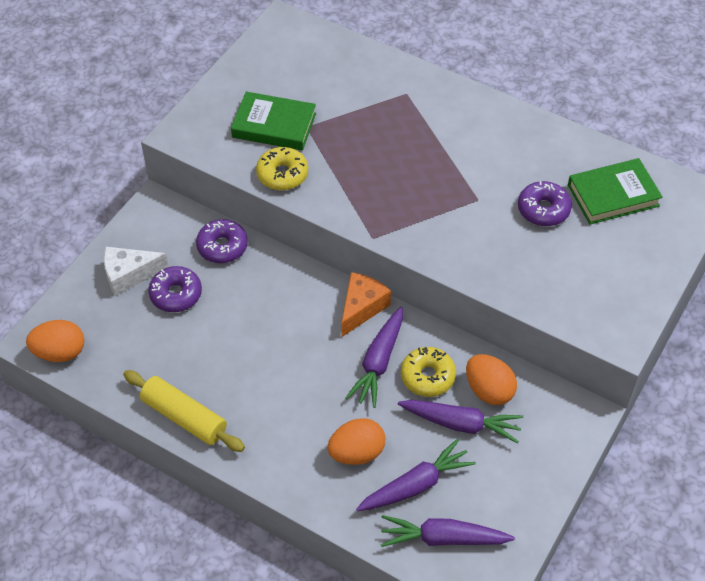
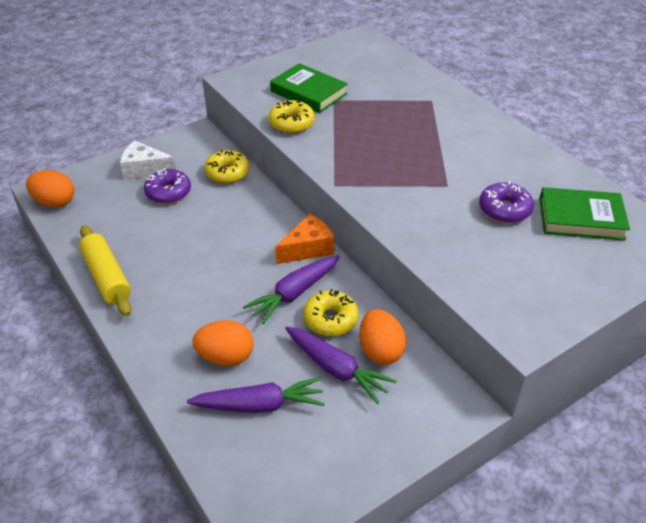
camera: 25 degrees right, 10 degrees down
purple donut [196,219,248,263] -> yellow donut [204,150,250,184]
purple carrot [381,515,515,547] -> none

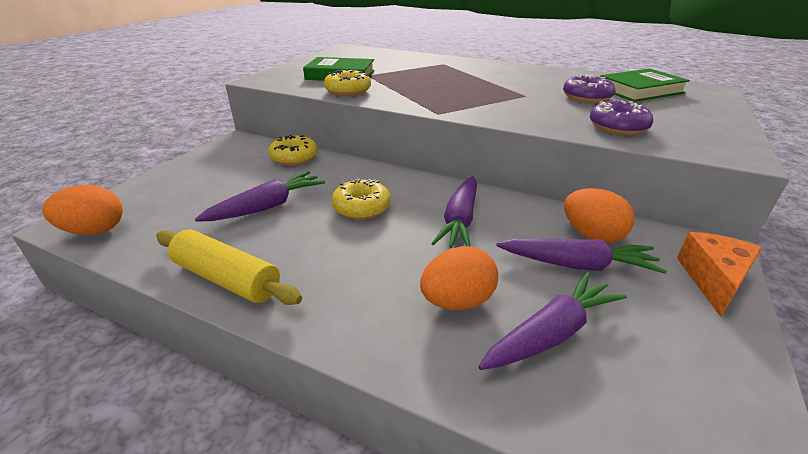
camera: 30 degrees left, 10 degrees down
white cheese [120,141,177,180] -> none
purple donut [144,168,191,204] -> purple donut moved to [590,101,653,135]
orange cheese [275,214,335,264] -> orange cheese moved to [677,232,762,317]
yellow donut [303,289,359,336] -> yellow donut moved to [331,178,390,220]
none -> purple carrot [195,171,325,222]

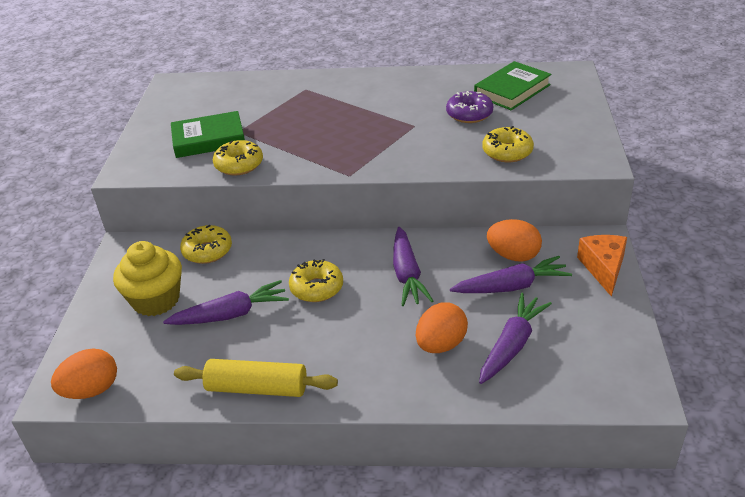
camera: 20 degrees left, 5 degrees up
purple carrot [195,171,325,222] -> purple carrot turned 45 degrees clockwise [163,280,289,325]
purple donut [590,101,653,135] -> yellow donut [482,126,534,162]
none -> yellow cupcake [113,241,182,316]

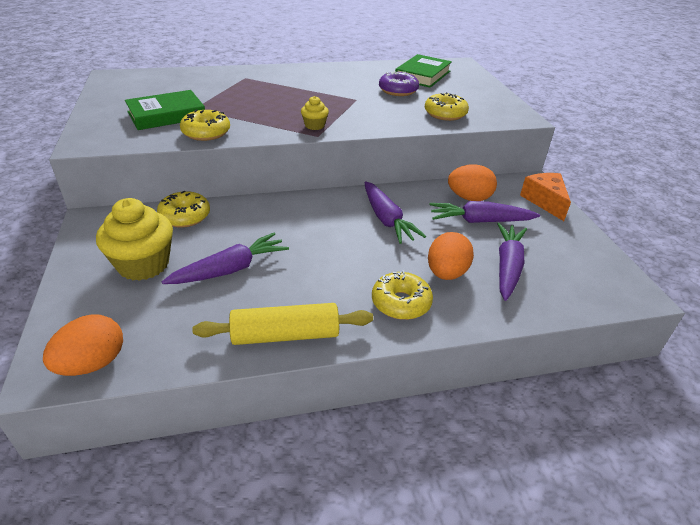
camera: 20 degrees left, 0 degrees up
yellow donut [289,259,343,302] -> yellow donut moved to [372,270,433,320]
purple carrot [450,256,572,293] -> purple carrot turned 150 degrees counterclockwise [429,201,540,223]
none -> yellow cupcake [301,96,329,130]

